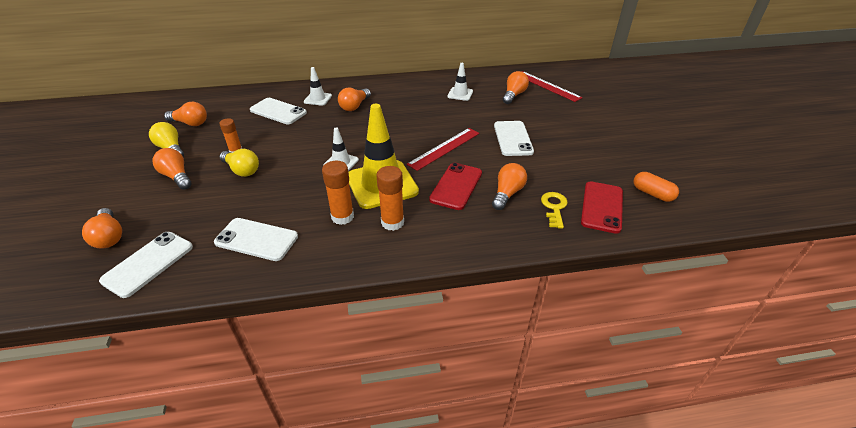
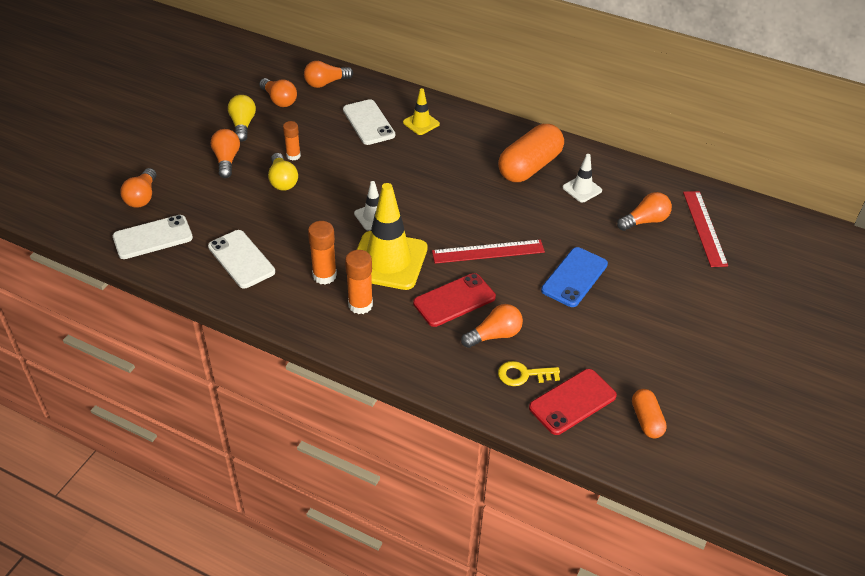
camera: 35 degrees right, 5 degrees up
white traffic cone [304,67,332,106] -> yellow traffic cone [403,88,440,135]
orange light bulb [338,87,371,111] -> orange light bulb moved to [304,61,353,88]
white phone [494,121,534,156] -> blue phone [541,247,608,307]
yellow key [541,192,568,228] -> yellow key turned 135 degrees counterclockwise [498,361,560,386]
none -> orange capsule [498,124,564,182]

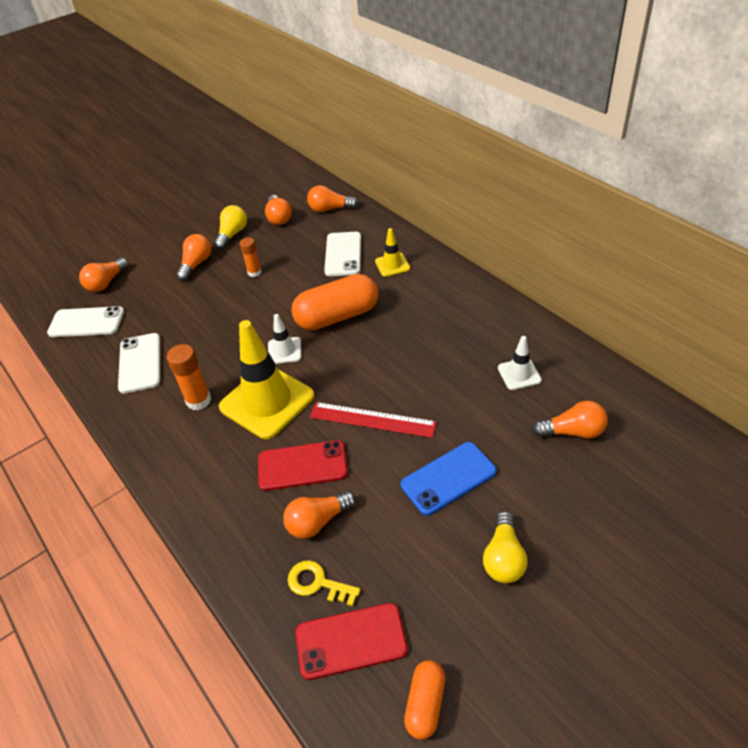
camera: 30 degrees right, 0 degrees up
yellow light bulb [268,153,298,191] -> yellow light bulb moved to [483,511,527,583]
orange glue stick [345,250,373,314] -> none
orange light bulb [461,304,523,348] -> orange light bulb turned 150 degrees clockwise [283,491,356,539]
orange capsule [498,124,564,182] -> orange capsule moved to [291,274,378,330]
red ruler [683,191,728,267] -> none

